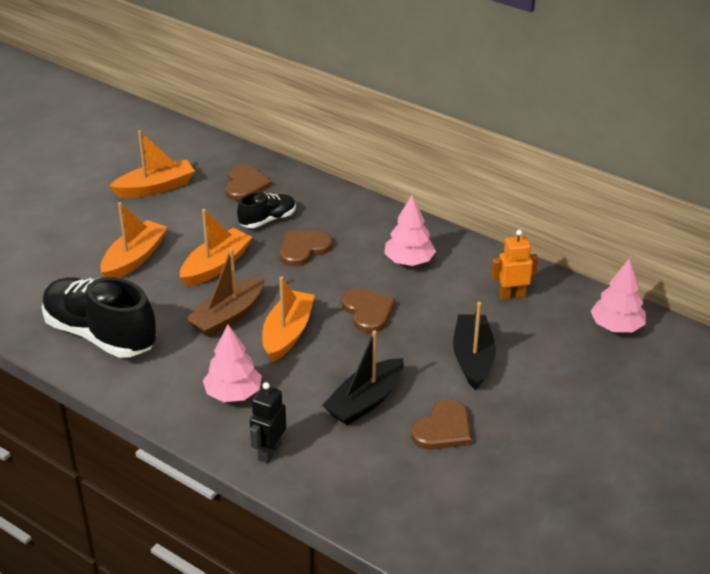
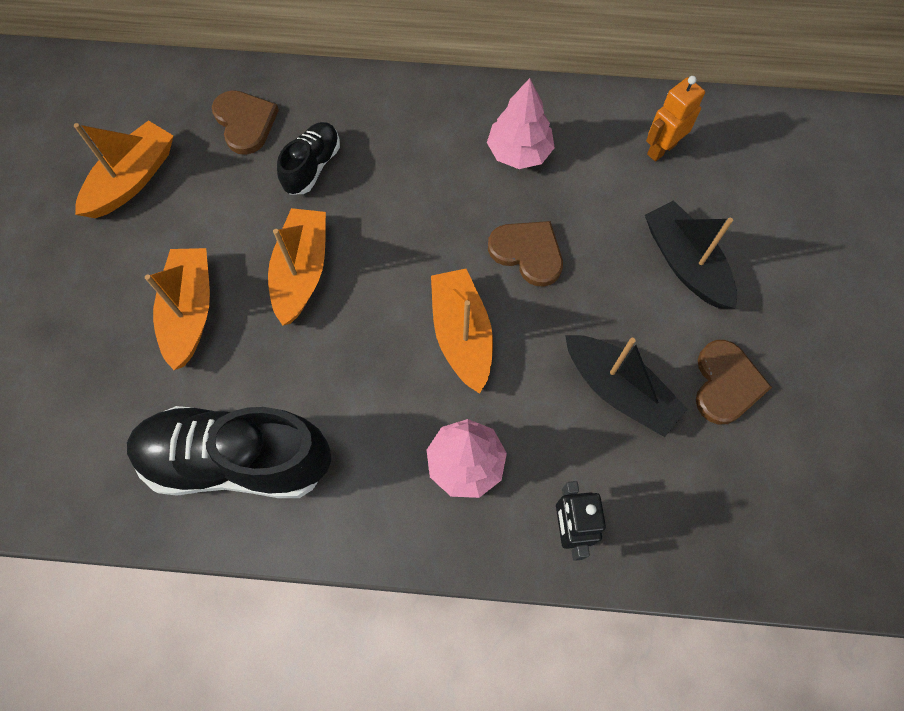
camera: 30 degrees left, 30 degrees up
brown boat [186,248,264,337] -> none
brown heart [280,231,332,266] -> none
black boat [322,330,404,425] -> black boat turned 60 degrees counterclockwise [565,335,687,437]
pink tree [591,259,646,332] -> none

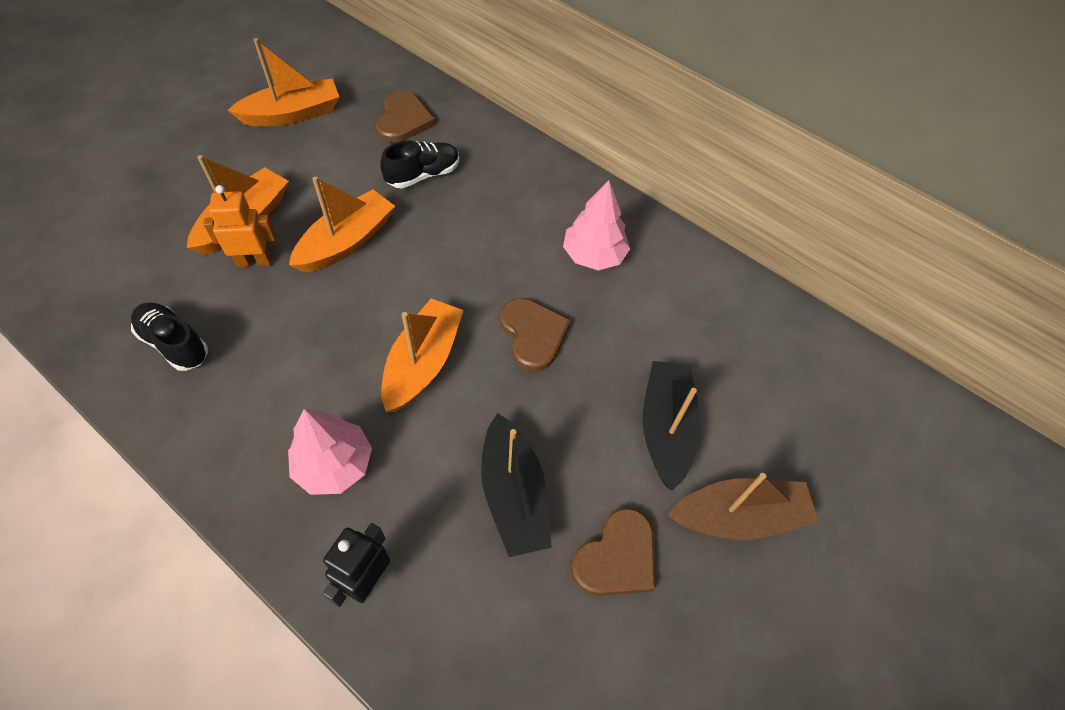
camera: 30 degrees right, 10 degrees down
black shoe [127,406,331,498] -> black shoe [131,303,208,371], size x0.52
orange robot [646,76,705,161] -> orange robot moved to [203,185,276,267]
none -> brown boat [667,473,819,540]

